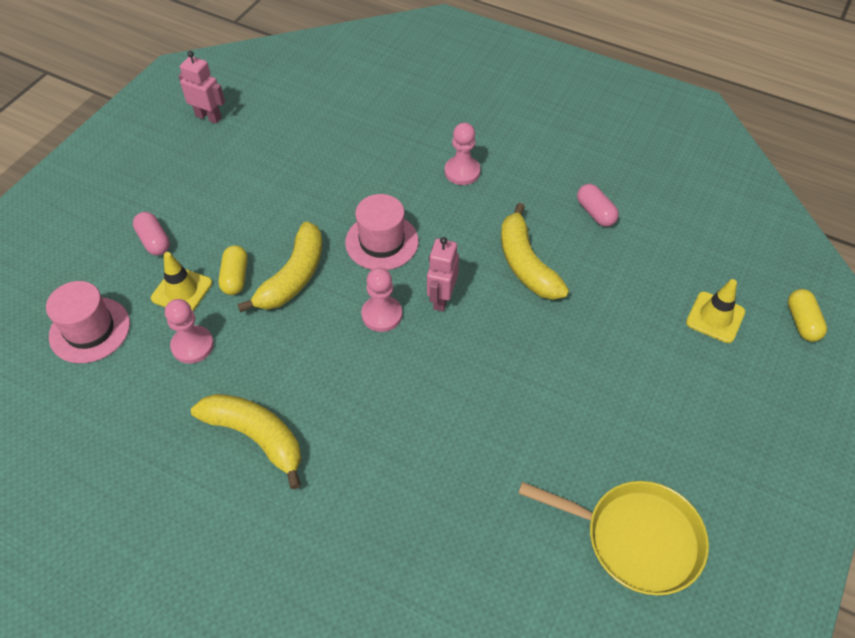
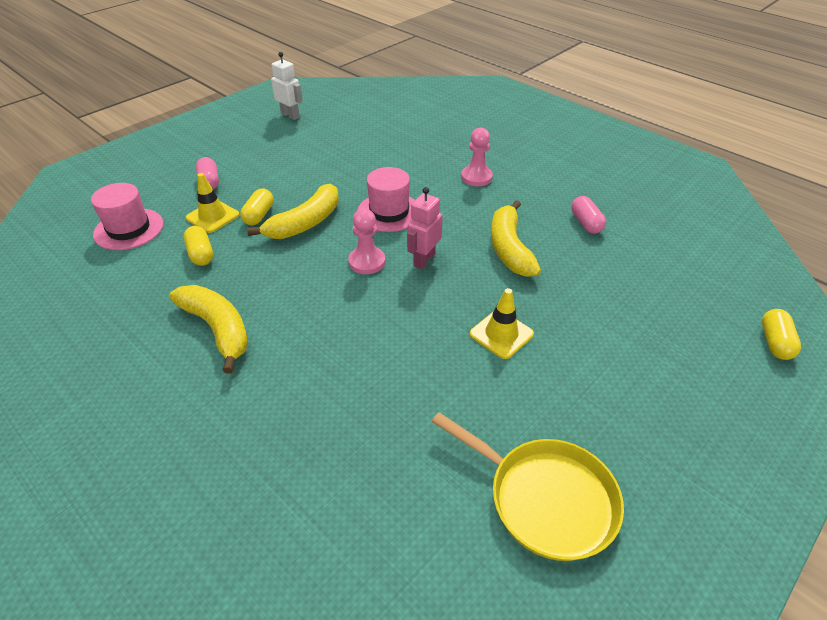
camera: 15 degrees right, 10 degrees down
pink pawn [165,299,214,364] -> yellow capsule [184,226,213,266]
pink robot [178,51,225,124] -> white robot [271,52,303,120]
yellow traffic cone [686,279,745,343] -> yellow traffic cone moved to [470,288,534,359]

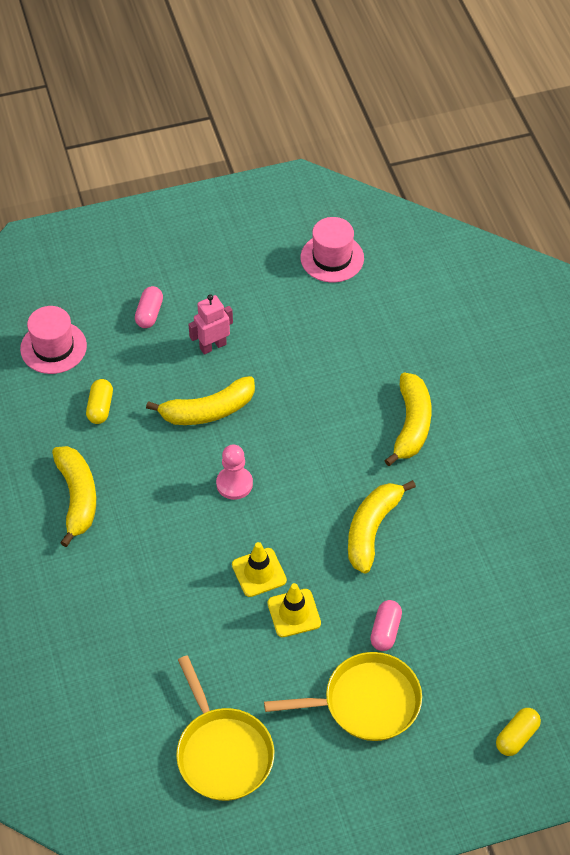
camera: 30 degrees right, 10 degrees up
yellow traffic cone [186,173,239,233] -> yellow traffic cone moved to [232,542,287,597]
yellow capsule [240,188,274,225] -> none
white robot [271,52,303,120] -> none
pink hat [358,167,415,232] -> pink hat moved to [300,217,364,282]
pink robot [407,187,443,269] -> pink robot moved to [189,294,233,354]
pink pawn [461,128,493,186] -> yellow banana [384,373,432,466]
pink capsule [571,196,606,234] -> pink capsule moved to [370,600,402,651]
none -> yellow pan [264,652,422,741]

